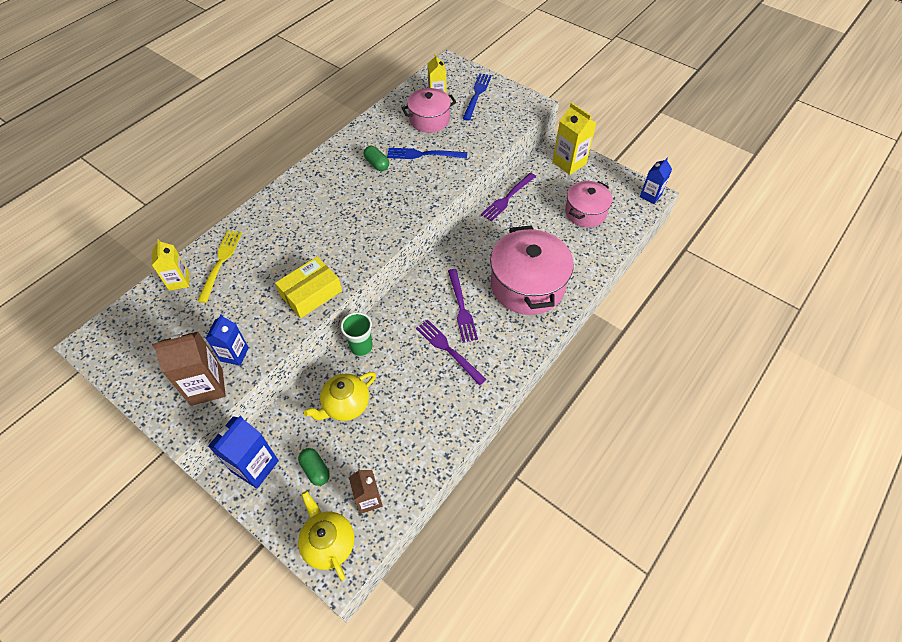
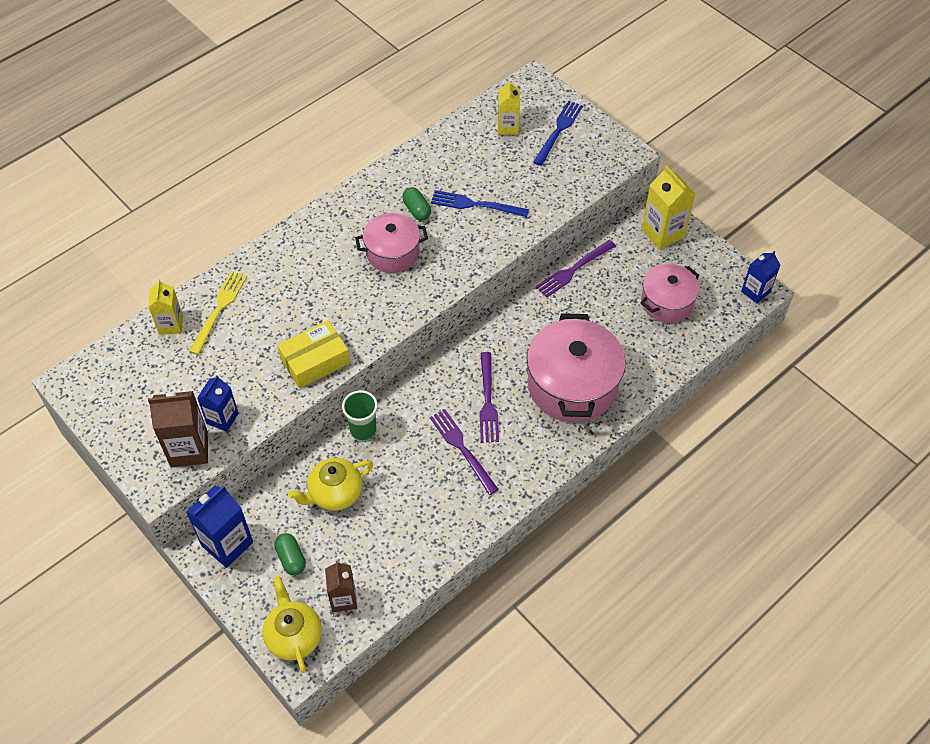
camera: 10 degrees right, 0 degrees up
pink pot [402,88,456,133] -> pink pot moved to [355,213,428,273]

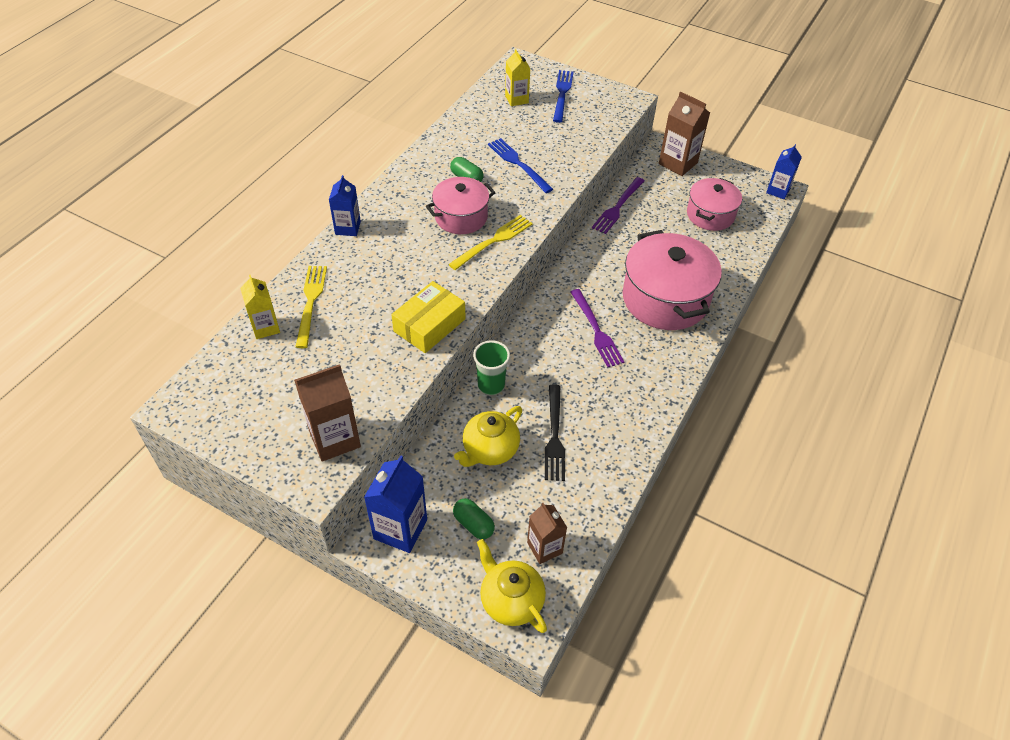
camera: 20 degrees left, 5 degrees down
blue carton [197,375,239,432] -> blue carton moved to [329,175,361,236]
purple fork [430,409,499,495] -> none
blue fork [431,190,529,217] -> blue fork turned 60 degrees clockwise [488,138,553,193]
yellow carton [642,165,695,250] -> brown carton [659,91,710,176]
none -> yellow fork [448,215,533,270]
none -> black fork [545,384,565,481]

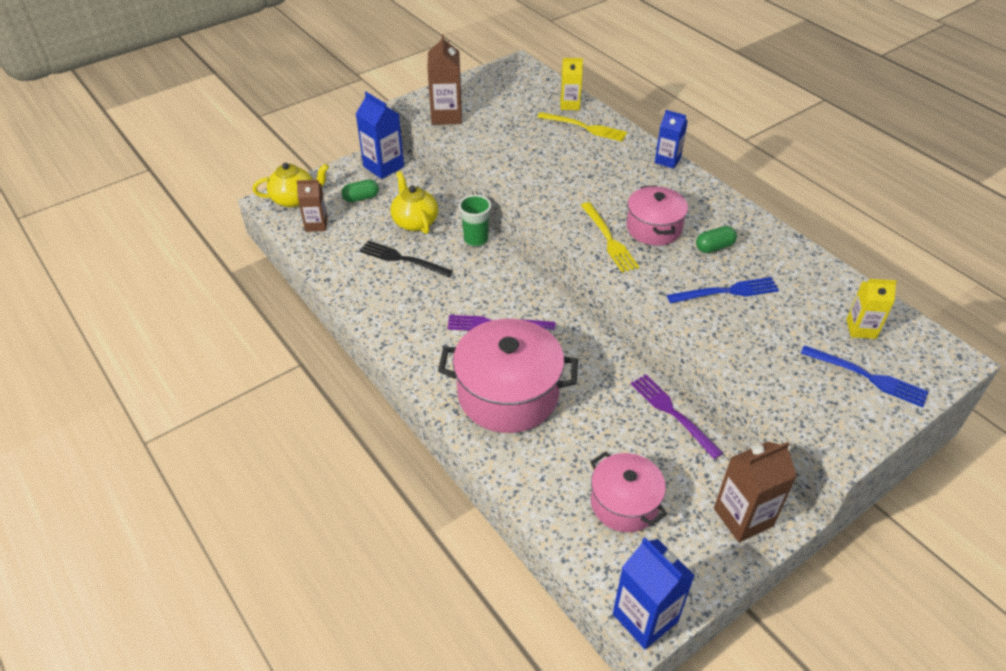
camera: 115 degrees right, 5 degrees down
yellow box [391,281,466,353] -> none
blue carton [766,144,802,199] -> blue carton [613,538,695,649], size x1.54

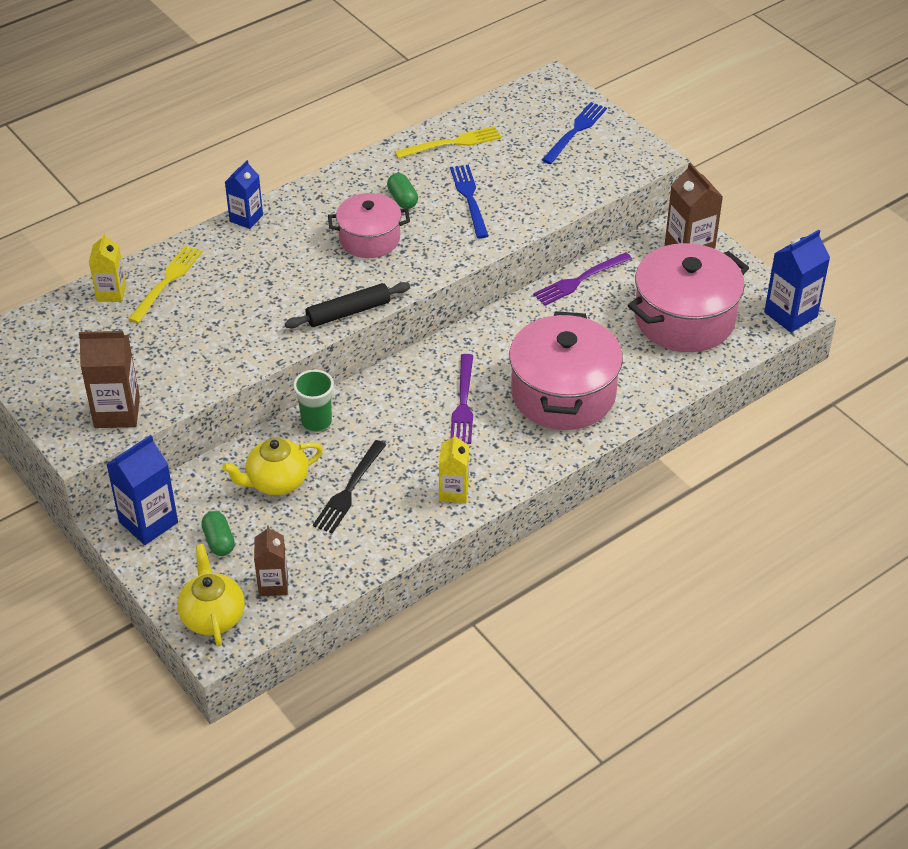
camera: 90 degrees left, 0 degrees up
yellow fork [581,202,639,272] -> yellow fork moved to [395,126,502,158]
pink pot [590,452,667,532] -> pink pot [628,243,749,352], size x1.65
yellow carton [846,279,897,339] -> yellow carton moved to [439,433,469,503]
none -> black rolling pin [285,282,410,329]

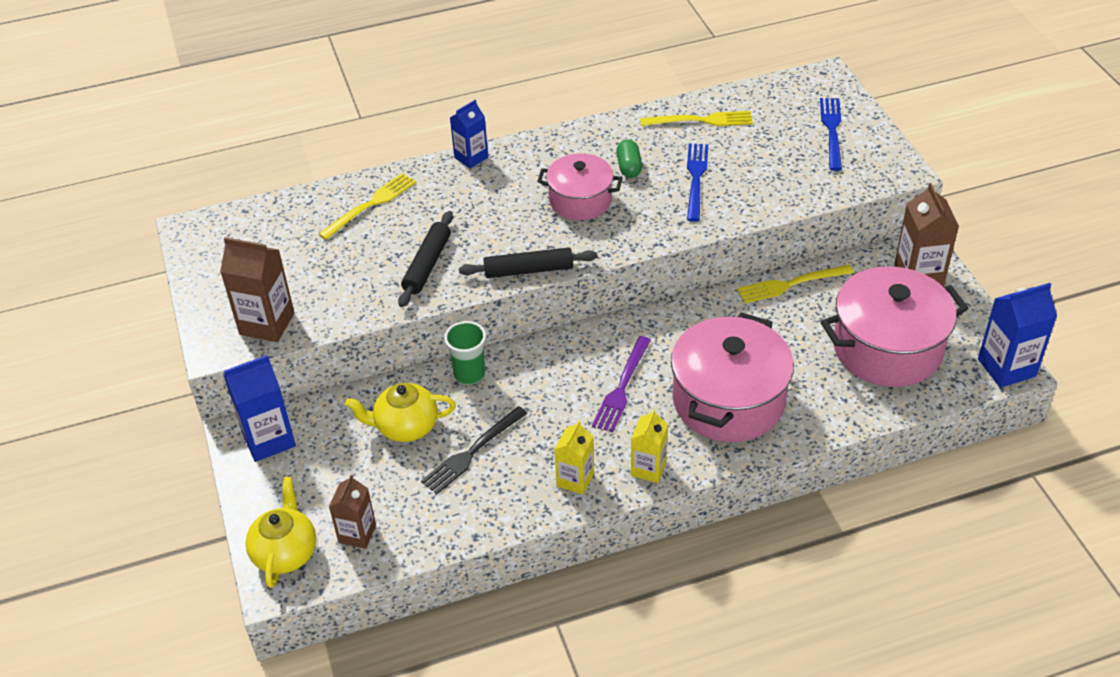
camera: 20 degrees right, 0 degrees up
yellow carton [89,233,126,302] -> yellow carton moved to [631,409,668,483]
green capsule [201,511,235,556] -> none
purple fork [533,252,632,306] -> yellow fork [737,265,854,303]
blue fork [542,102,607,164] -> blue fork turned 45 degrees counterclockwise [820,98,842,171]
none -> black rolling pin [398,211,453,307]

